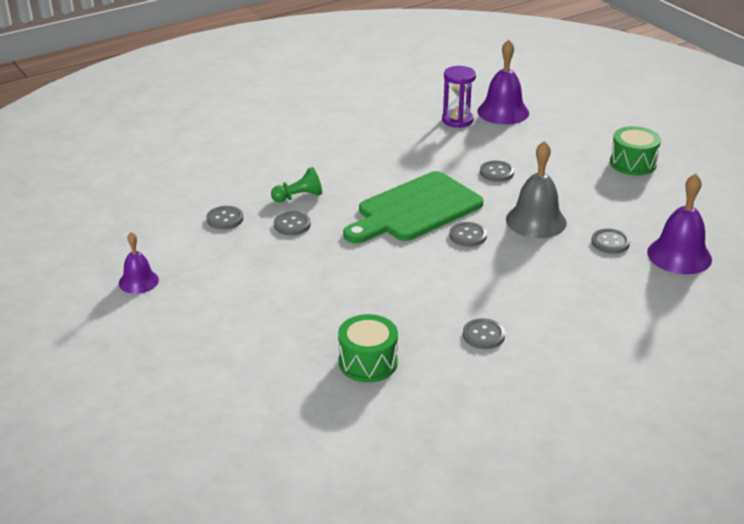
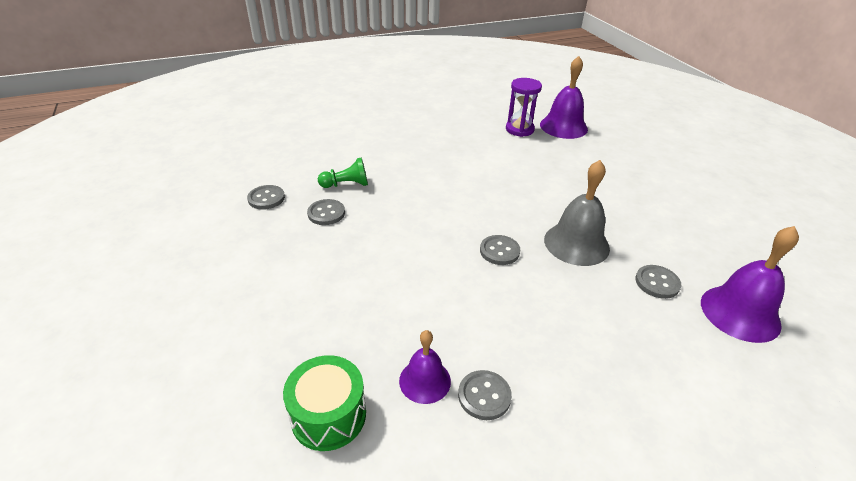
camera: 10 degrees right, 5 degrees up
purple bell [119,232,159,294] -> purple bell moved to [399,330,451,404]
green cutting board [343,171,483,243] -> none
grey button [480,160,514,182] -> none
green drum [610,126,661,175] -> none

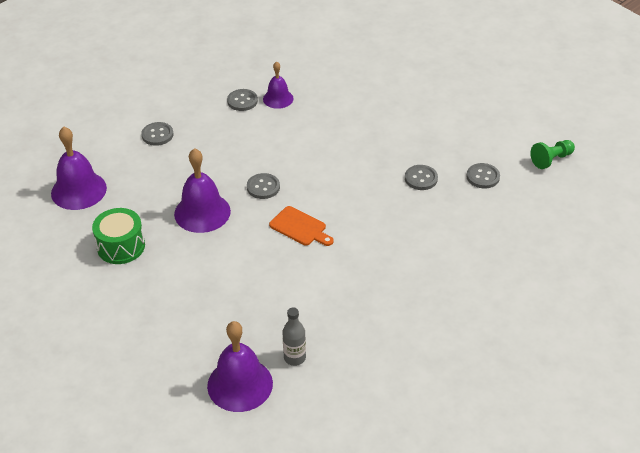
camera: 160 degrees right, 5 degrees up
green drum [283,355,366,451] -> green drum moved to [92,208,145,264]
green pawn [318,158,368,188] -> green pawn moved to [530,140,575,169]
purple hourglass [506,78,542,137] -> grey bottle [283,307,306,366]
grey bell [544,160,610,266] -> purple bell [174,148,231,233]
grey button [635,265,681,299] -> grey button moved to [141,122,174,146]
none -> orange cutting board [269,206,333,246]

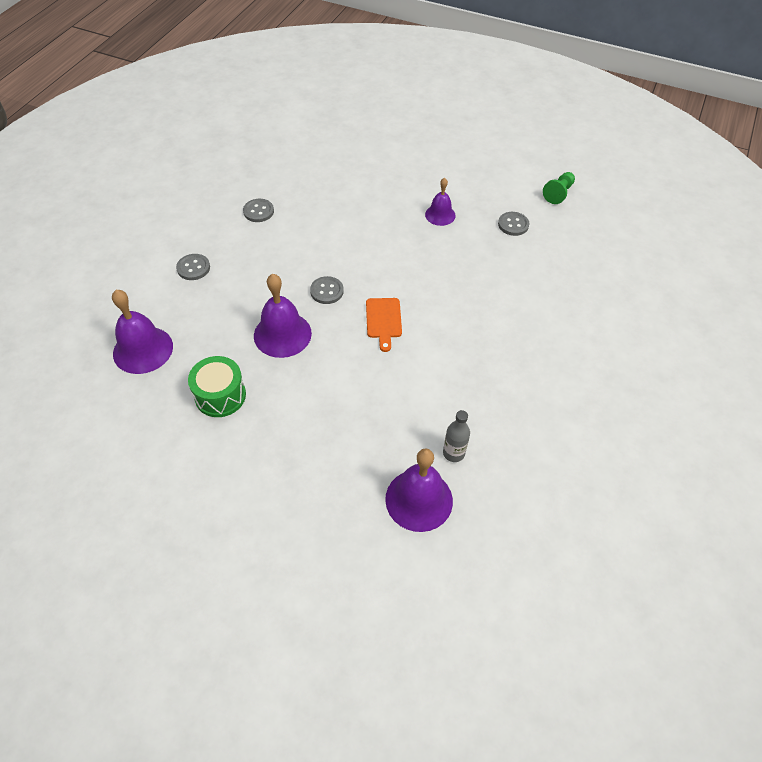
camera: 25 degrees left, 10 degrees up
purple bell [263,61,294,109] -> purple bell moved to [425,178,456,226]
orange cutting board [269,206,333,246] -> orange cutting board turned 75 degrees clockwise [366,298,402,352]
grey button [405,165,438,190] -> none

